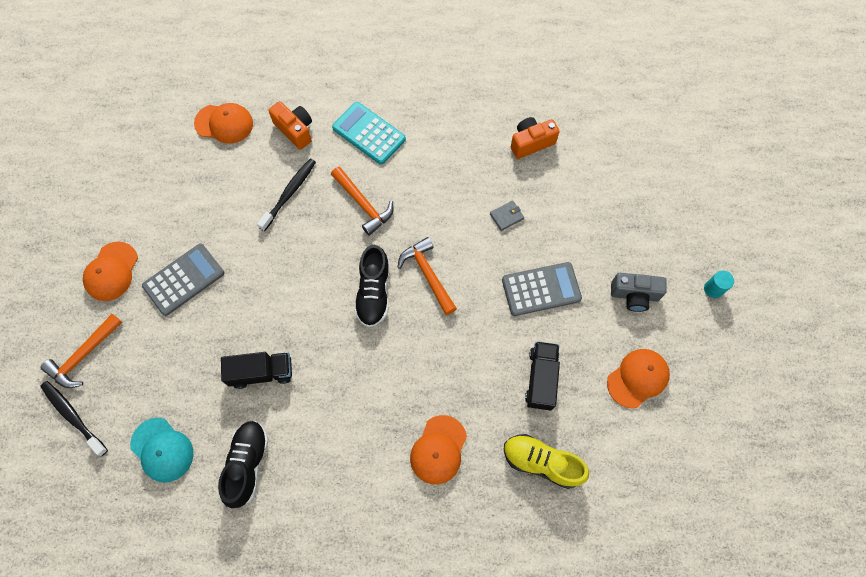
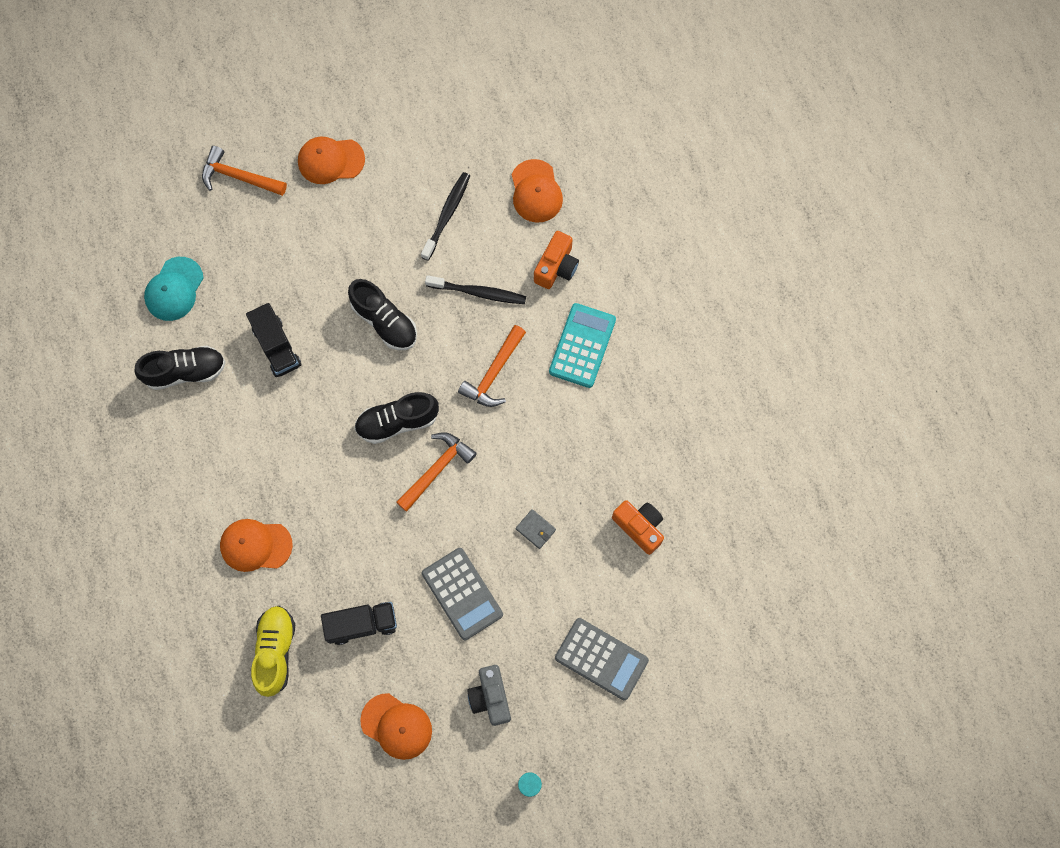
camera: 70 degrees right, 5 degrees up
black toothbrush [40,381,108,456] -> black toothbrush moved to [421,172,470,261]
grey calculator [142,244,224,316] -> grey calculator moved to [555,618,649,700]
none -> black shoe [348,279,417,350]

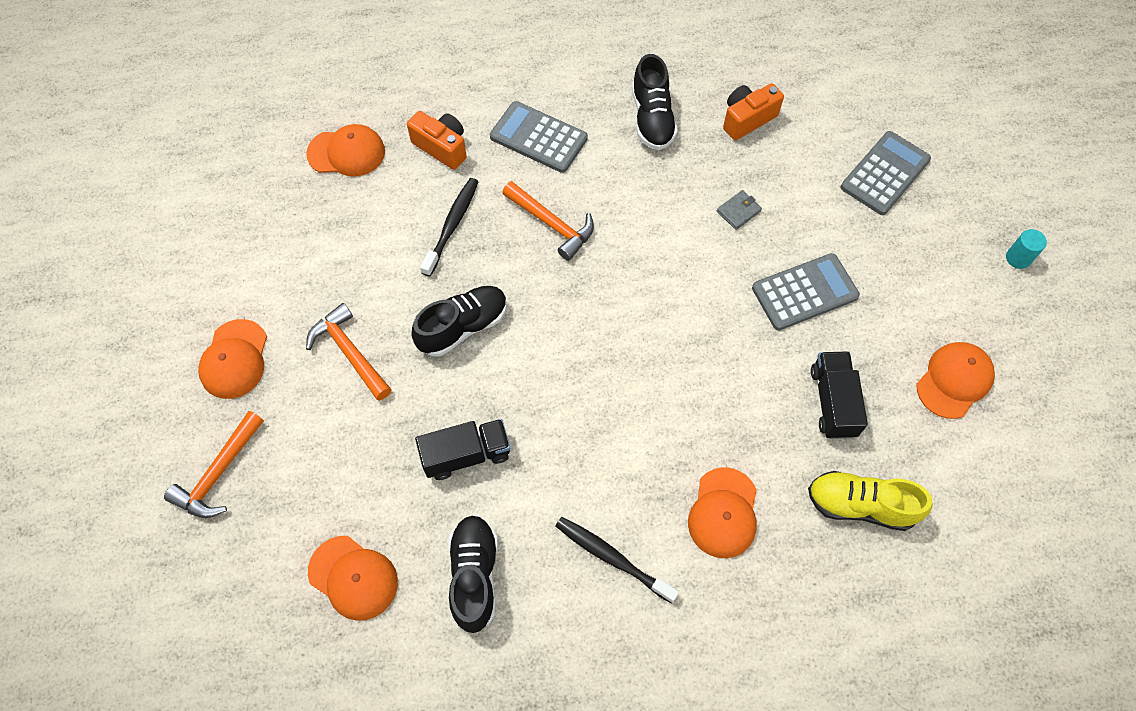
camera: 80 degrees left, 10 degrees down
turquoise cap [144,257,204,321] -> orange cap [308,536,398,621]
black shoe [354,392,439,444] -> black shoe moved to [632,54,678,150]
orange hammer [396,432,477,512] -> orange hammer moved to [306,303,392,401]
black toothbrush [421,172,470,261] -> black toothbrush moved to [556,517,679,604]
grey camera [467,665,511,726] -> none
turquoise calculator [549,303,616,388] -> grey calculator [490,101,588,173]

